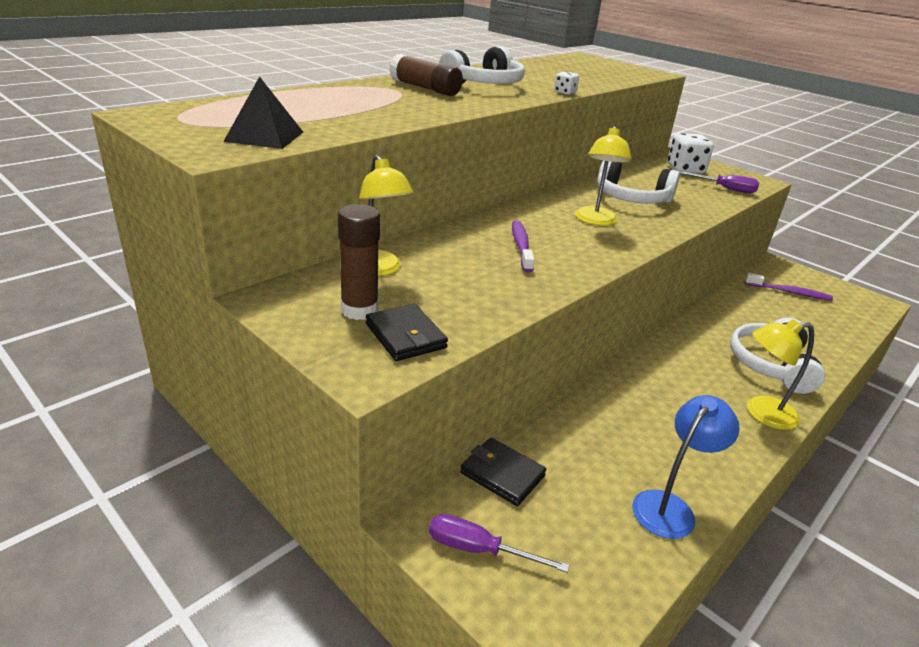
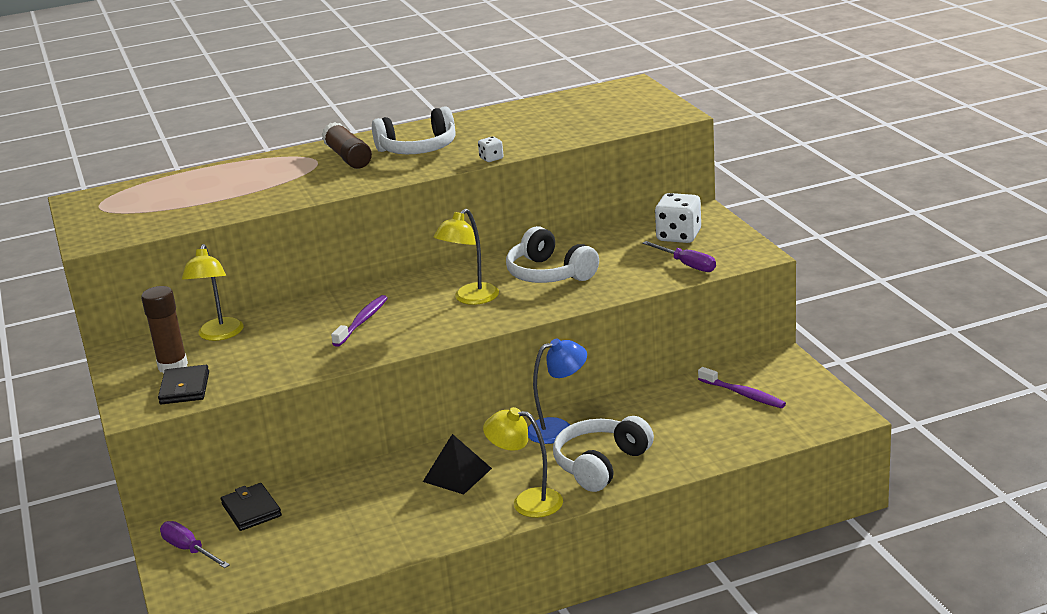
camera: 30 degrees right, 5 degrees down
black pyramid [223,76,303,149] -> black pyramid moved to [423,434,492,495]
blue lamp [632,395,740,539] -> blue lamp moved to [528,338,587,444]

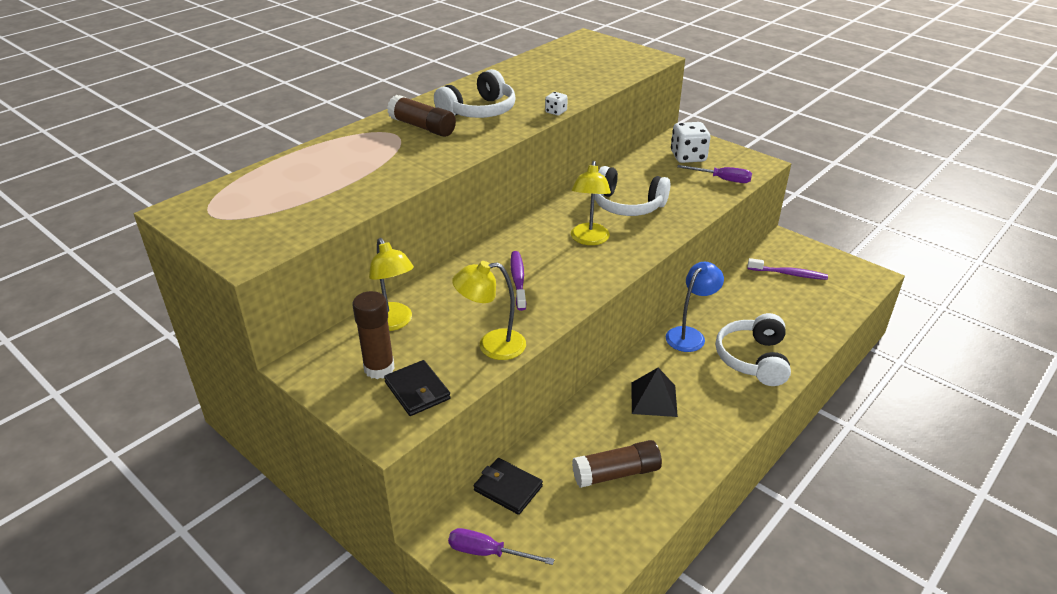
camera: 30 degrees left, 10 degrees up
yellow lamp [483,407,563,518] -> yellow lamp moved to [452,261,526,360]
none -> brown glue stick [572,440,662,488]

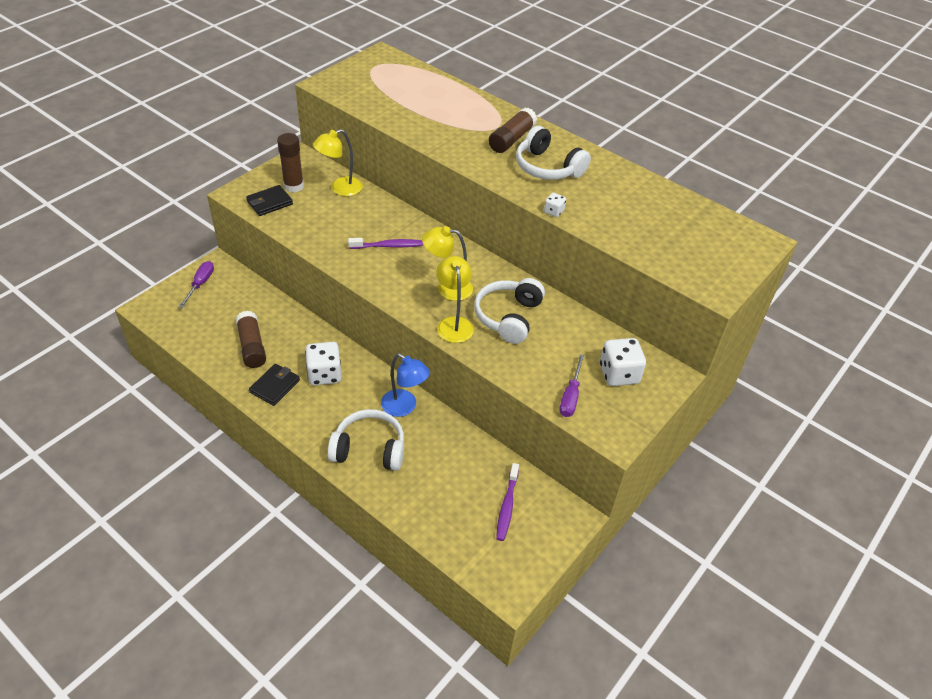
camera: 85 degrees right, 10 degrees up
yellow lamp [452,261,526,360] -> yellow lamp moved to [436,256,474,343]
black wallet [474,458,543,515] -> black wallet moved to [249,364,300,406]
black pyramid [631,368,678,417] -> white dice [305,342,342,385]

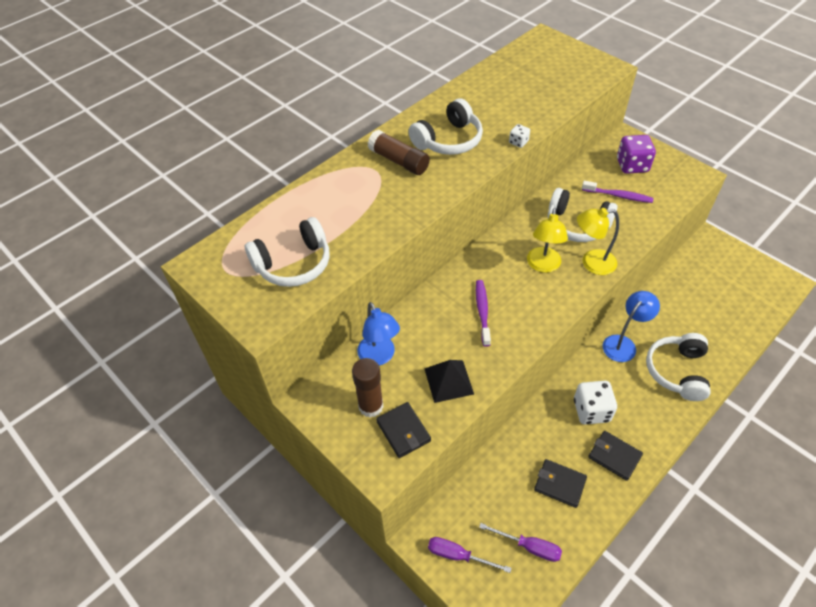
camera: 80 degrees left, 5 degrees up
brown glue stick [236,311,266,368] -> black wallet [534,459,587,508]
yellow lamp [313,129,363,196] -> blue lamp [357,302,400,366]
purple toothbrush [496,463,519,541] -> purple toothbrush moved to [582,181,654,203]
purple screwdriver [560,354,584,417] -> purple screwdriver moved to [479,523,562,562]
white dice [600,338,646,386] -> purple dice [617,135,656,174]
none -> white headphones [245,217,330,287]
none -> black pyramid [425,360,474,403]

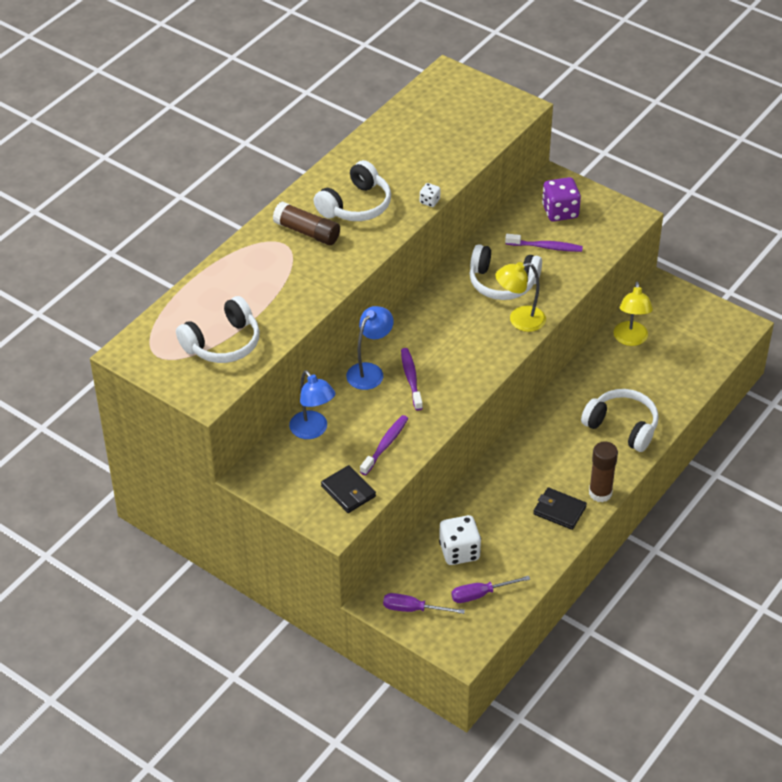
camera: 10 degrees left, 5 degrees down
brown glue stick [352,358,384,418] -> brown glue stick moved to [589,441,618,502]
black pyramid [425,360,474,403] -> purple toothbrush [360,415,408,475]
purple screwdriver [479,523,562,562] -> purple screwdriver turned 150 degrees clockwise [451,576,530,603]
yellow lamp [527,208,568,273] -> yellow lamp moved to [613,282,653,346]
black wallet [534,459,587,508] -> none
white dice [574,381,617,425] -> white dice moved to [439,515,481,565]
blue lamp [603,291,660,362] -> blue lamp moved to [346,306,394,390]
white headphones [646,333,711,401] -> white headphones turned 120 degrees clockwise [581,389,659,452]

